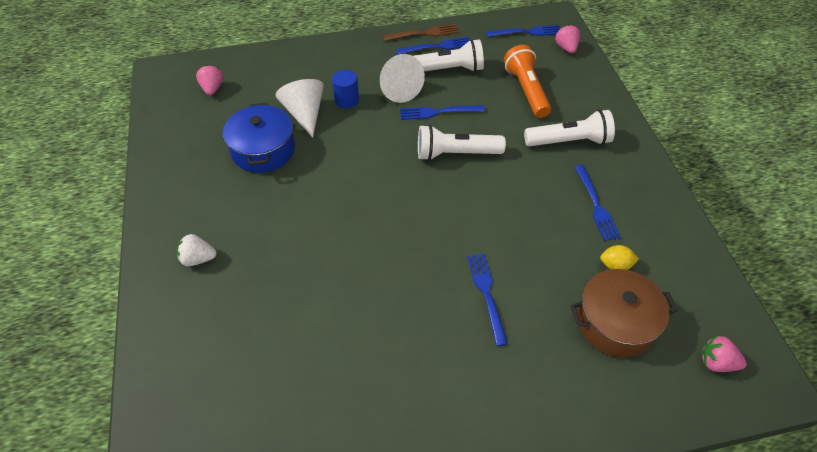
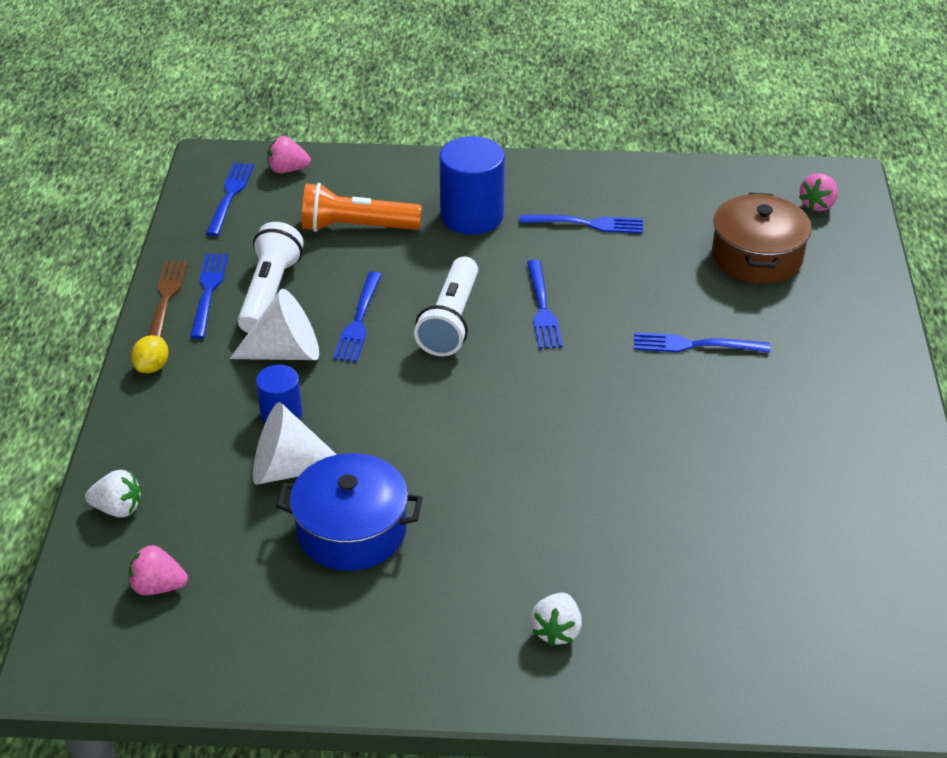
camera: 75 degrees left, 10 degrees down
white flashlight [524,110,615,147] -> blue cylinder [439,136,505,235]
yellow lemon [600,245,639,270] -> yellow lemon moved to [131,335,168,373]
none -> white strawberry [85,470,141,517]
none -> blue fork [527,260,563,349]

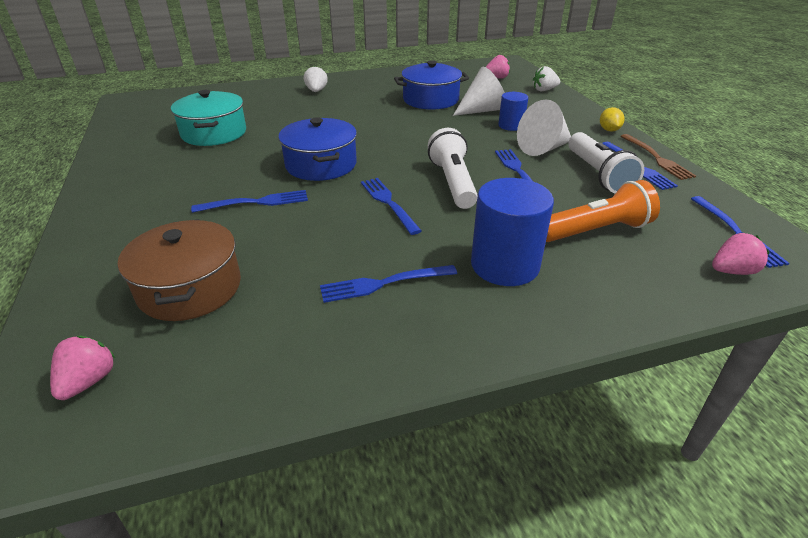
camera: 160 degrees right, 5 degrees down
none -> turquoise pot [171,90,246,146]
none -> blue pot [278,117,357,181]

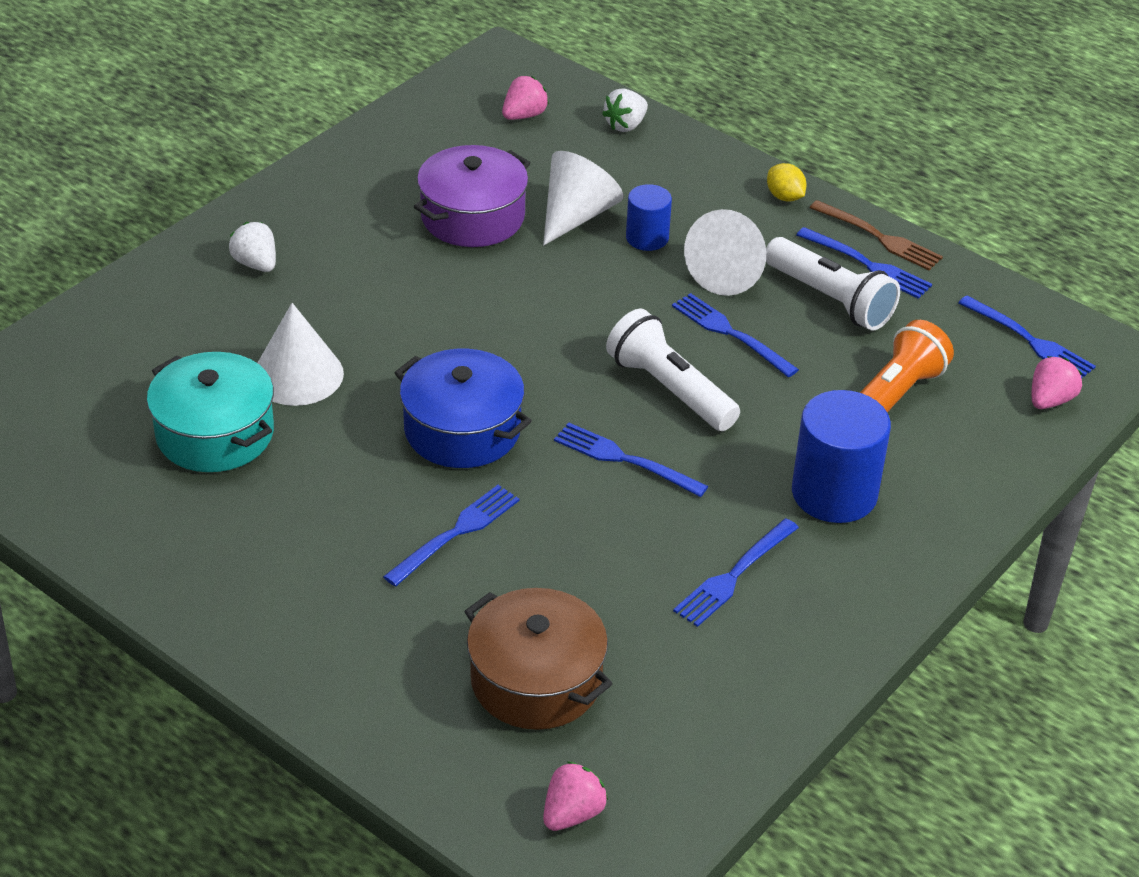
camera: 35 degrees left, 5 degrees up
pink strawberry [50,335,115,400] -> pink strawberry turned 60 degrees clockwise [543,761,608,831]
blue pot [394,60,469,110] -> purple pot [414,145,530,247]
none -> white cone [258,303,344,406]

